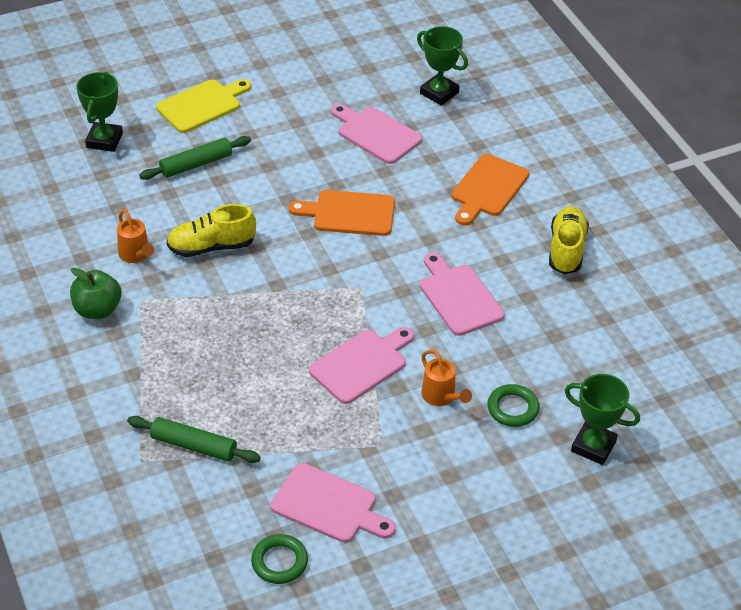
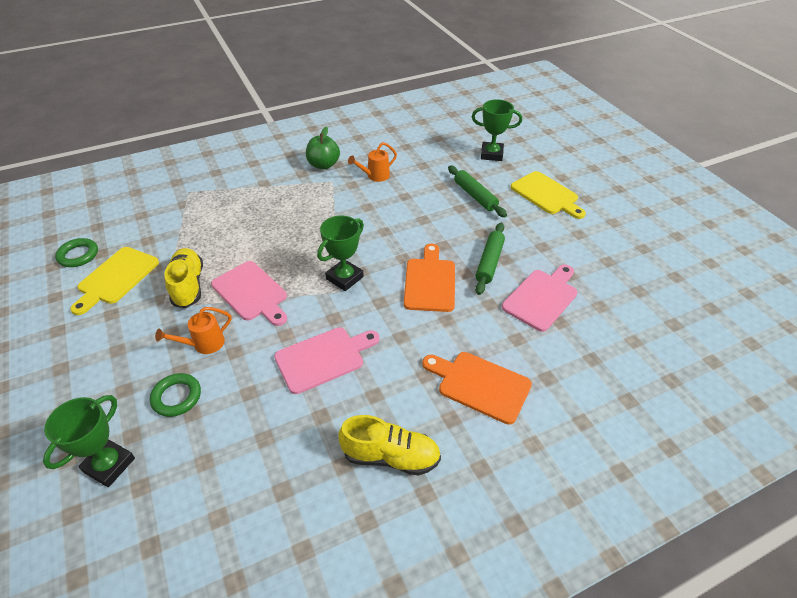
camera: 90 degrees right, 0 degrees up
green rolling pin [127,416,261,463] -> green rolling pin moved to [475,223,505,295]
yellow shoe [167,204,256,257] -> yellow shoe moved to [164,248,203,308]
pink cutting board [271,463,396,543] -> yellow cutting board [70,247,159,315]
green trophy [417,26,468,106] -> green trophy moved to [317,215,364,291]

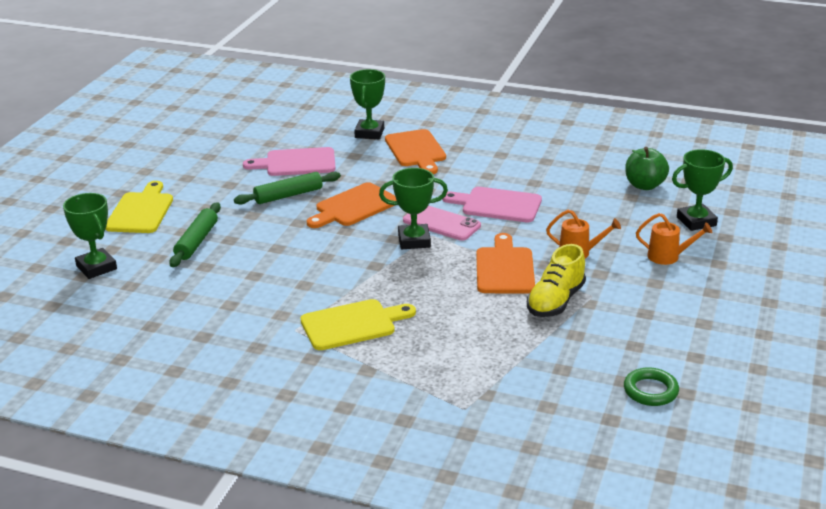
camera: 135 degrees left, 15 degrees down
yellow cutting board [70,247,159,315] -> yellow cutting board moved to [301,299,416,350]
green ring [150,373,201,417] -> none
pink cutting board [211,261,287,326] -> orange cutting board [477,233,535,294]
green apple [306,127,340,169] -> green apple moved to [625,147,669,190]
yellow shoe [338,415,441,476] -> none
orange watering can [348,142,397,182] -> orange watering can moved to [636,213,712,265]
none -> green trophy [350,69,385,139]
none -> pink phone [403,205,481,241]

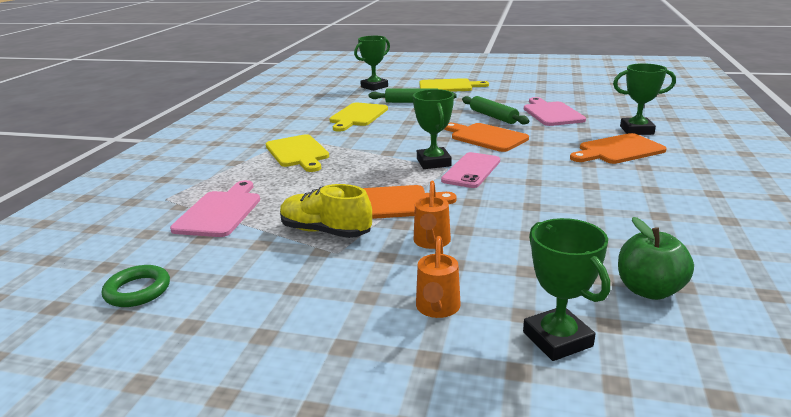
camera: 85 degrees right, 5 degrees down
pink cutting board [442,187,542,222] -> pink cutting board moved to [170,180,260,237]
none -> yellow cutting board [329,103,388,132]

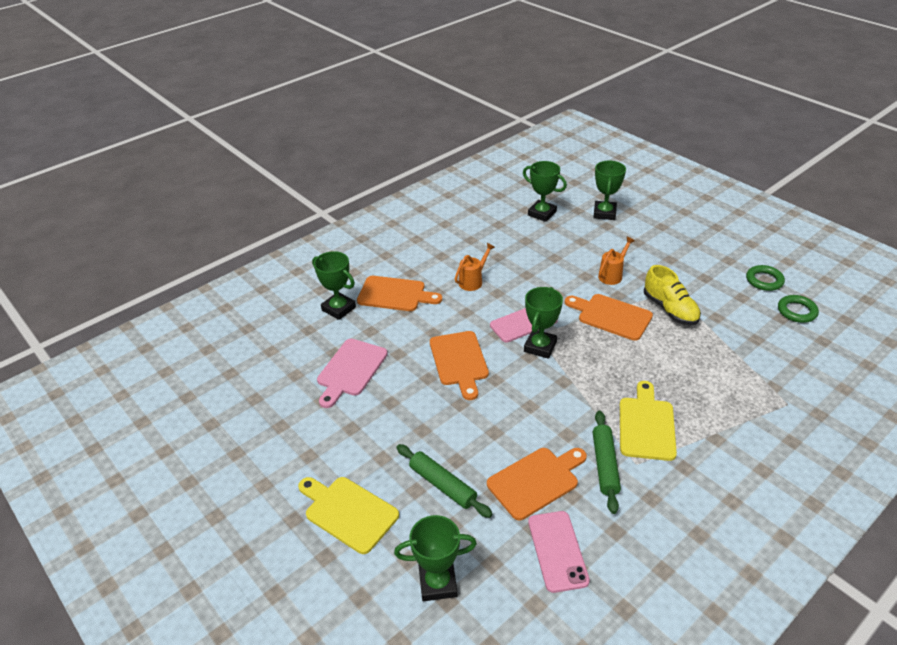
camera: 145 degrees left, 15 degrees up
pink cutting board [170,180,260,237] -> none
yellow cutting board [329,103,388,132] -> orange cutting board [487,448,587,520]
orange watering can [416,236,461,318] -> orange watering can moved to [455,243,495,291]
green rolling pin [462,96,530,124] -> green rolling pin moved to [593,411,621,514]
green apple [618,217,694,300] -> green trophy [523,161,567,222]
none -> pink phone [528,511,590,593]
none -> green ring [746,265,785,291]

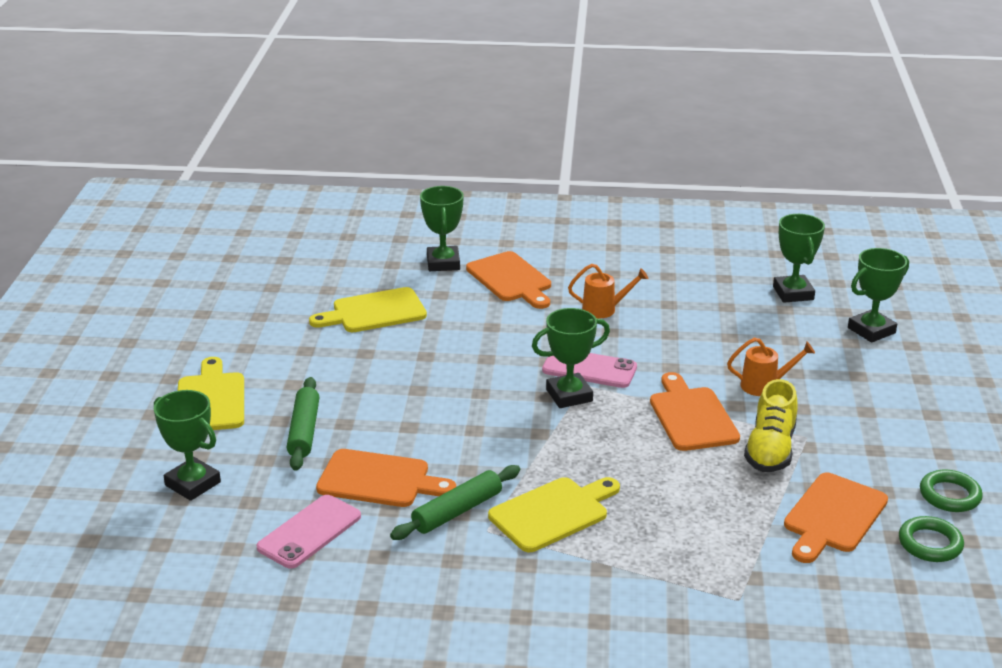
camera: 45 degrees right, 10 degrees down
pink cutting board [317,339,388,408] -> yellow cutting board [309,287,427,332]
orange cutting board [430,331,489,400] -> orange cutting board moved to [784,473,888,563]

